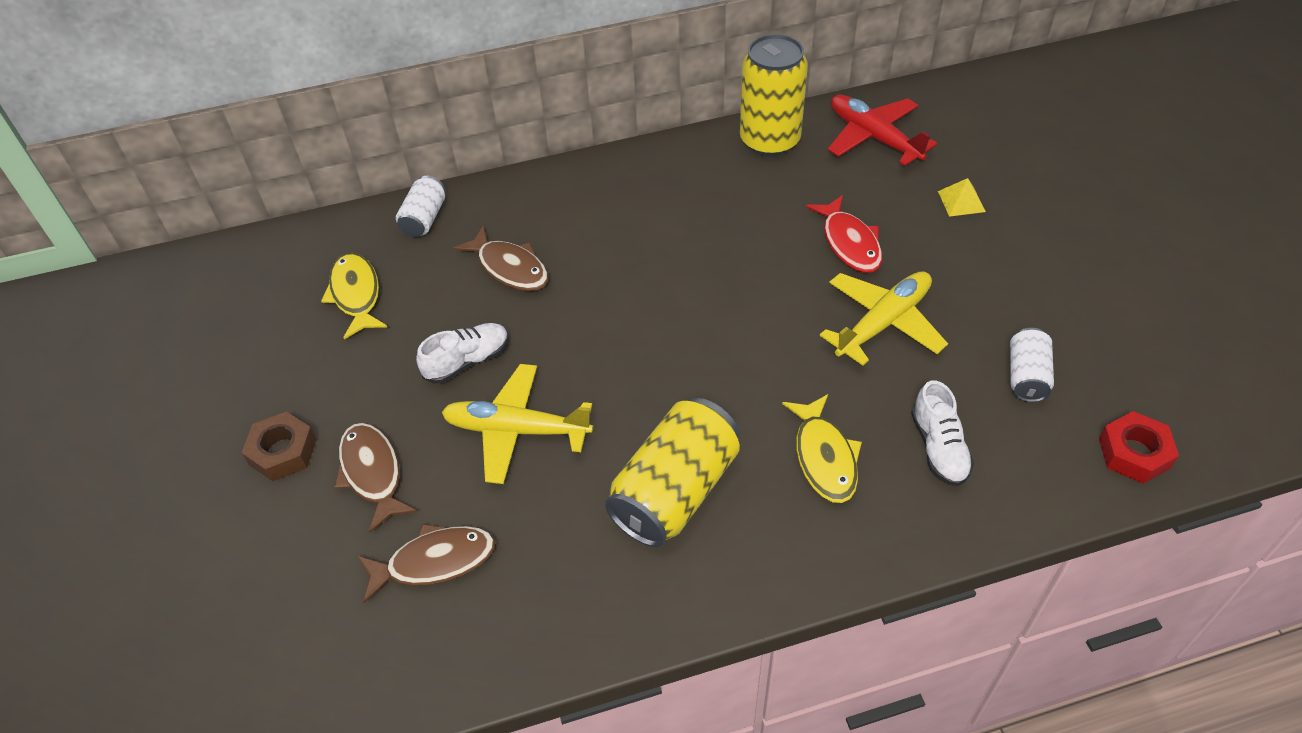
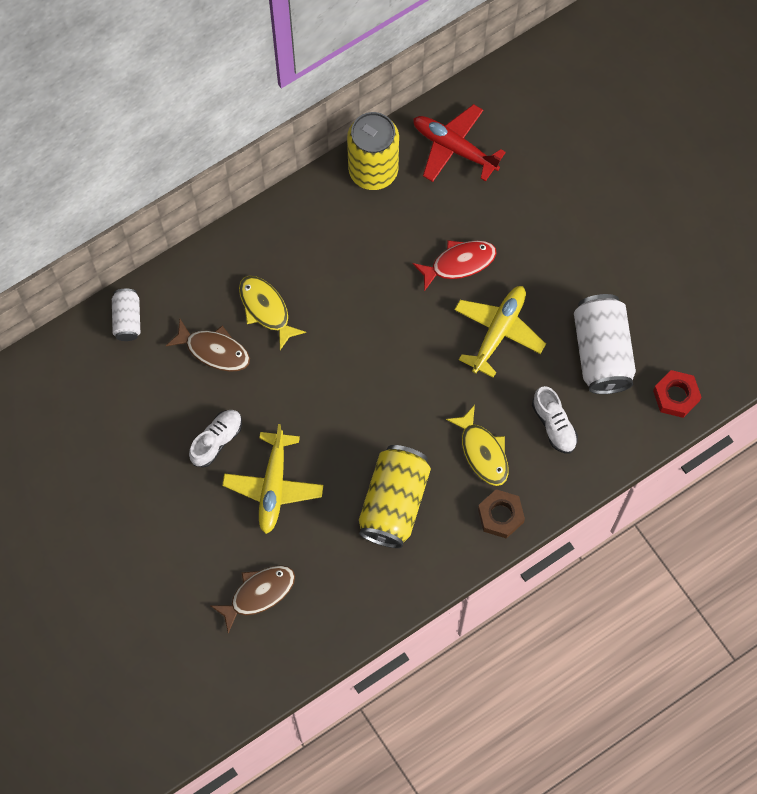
camera: 20 degrees left, 20 degrees up
brown nut [241,412,317,481] -> brown nut moved to [478,489,525,539]
yellow fish [321,253,387,339] -> yellow fish moved to [239,276,306,350]
brown fish [334,423,418,533] -> none
yellow plane [441,364,593,484] -> yellow plane turned 75 degrees counterclockwise [222,424,323,534]
red fish [806,195,882,273] -> red fish turned 75 degrees counterclockwise [413,240,497,291]
yellow pyramid [938,178,986,217] -> none
white can [1010,328,1054,402] -> white can [574,294,636,394], size x1.88

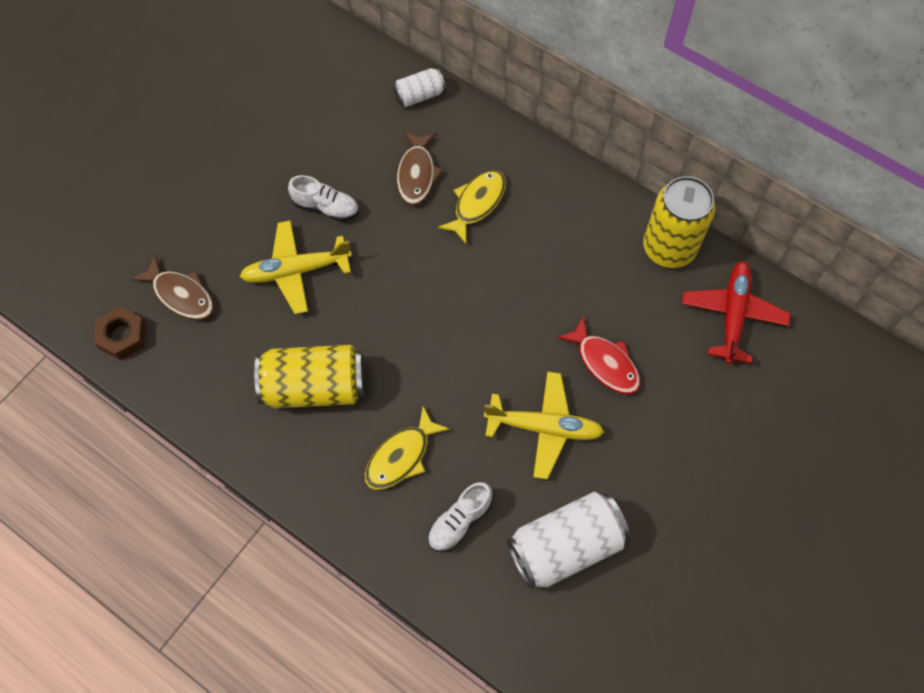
camera: 70 degrees right, 5 degrees down
brown nut [478,489,525,539] -> brown nut moved to [94,307,146,360]
red nut [653,370,701,418] -> none

